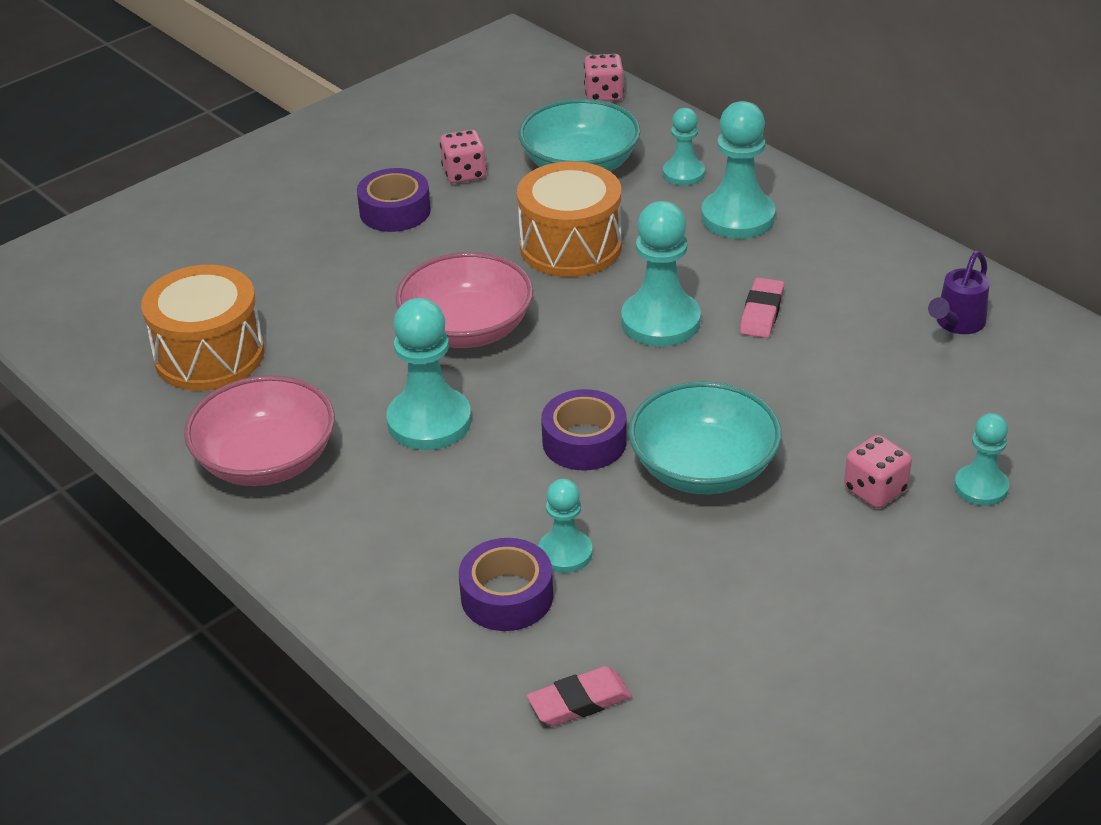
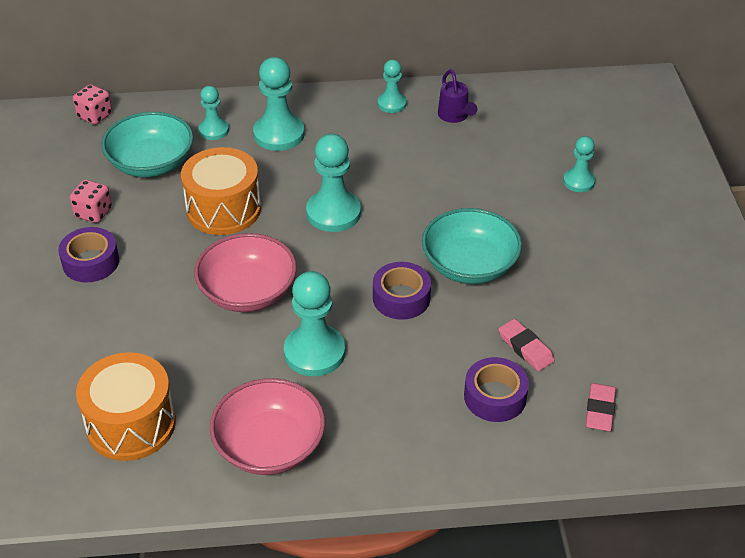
camera: 55 degrees left, 5 degrees up
turquoise pawn [538,479,593,573] -> turquoise pawn moved to [377,60,407,113]
pink eraser [740,277,784,338] -> pink eraser moved to [499,319,555,371]
pink dice [844,435,912,508] -> none

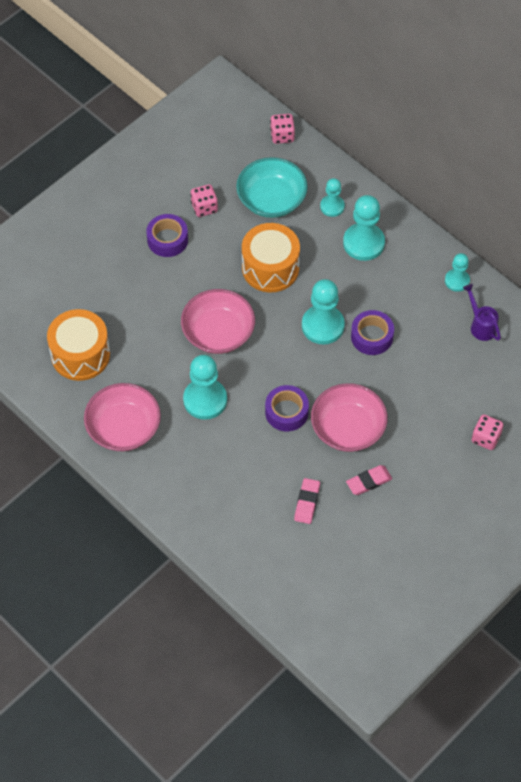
camera: 50 degrees right, 15 degrees up
turquoise bowl [422,208,522,284] -> pink bowl [311,383,388,452]
purple watering can [438,69,478,123] -> purple watering can turned 120 degrees clockwise [463,284,501,341]
purple tape [464,357,529,422] -> purple tape moved to [351,310,394,355]
turquoise pawn [563,136,595,192] -> pink dice [472,414,503,450]
pink eraser [586,383,616,431] -> pink eraser moved to [346,465,392,495]

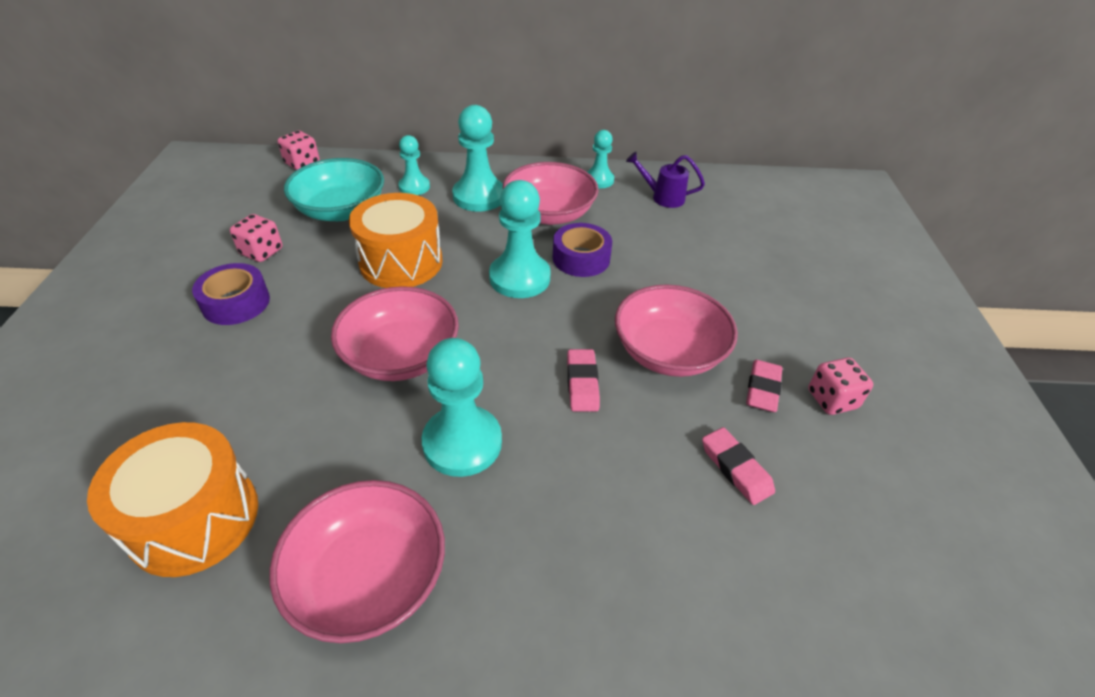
camera: 45 degrees left, 15 degrees down
purple tape [265,385,309,431] -> pink eraser [567,349,600,412]
pink dice [472,414,503,450] -> pink dice moved to [808,358,873,415]
none -> pink bowl [503,162,599,225]

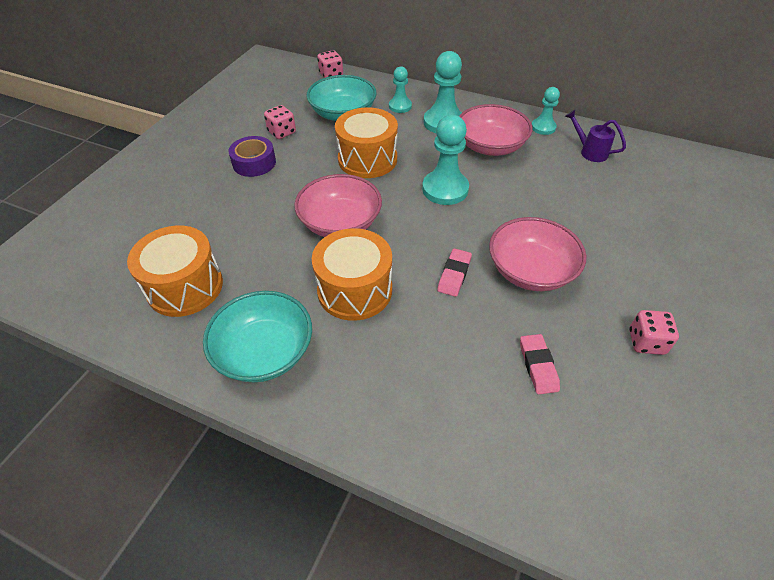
camera: 25 degrees right, 5 degrees up
pink bowl [269,480,445,643] -> turquoise bowl [203,291,312,383]
turquoise pawn [422,338,502,477] -> orange drum [312,228,392,321]
purple tape [553,223,612,277] -> none
pink eraser [746,360,783,412] -> none

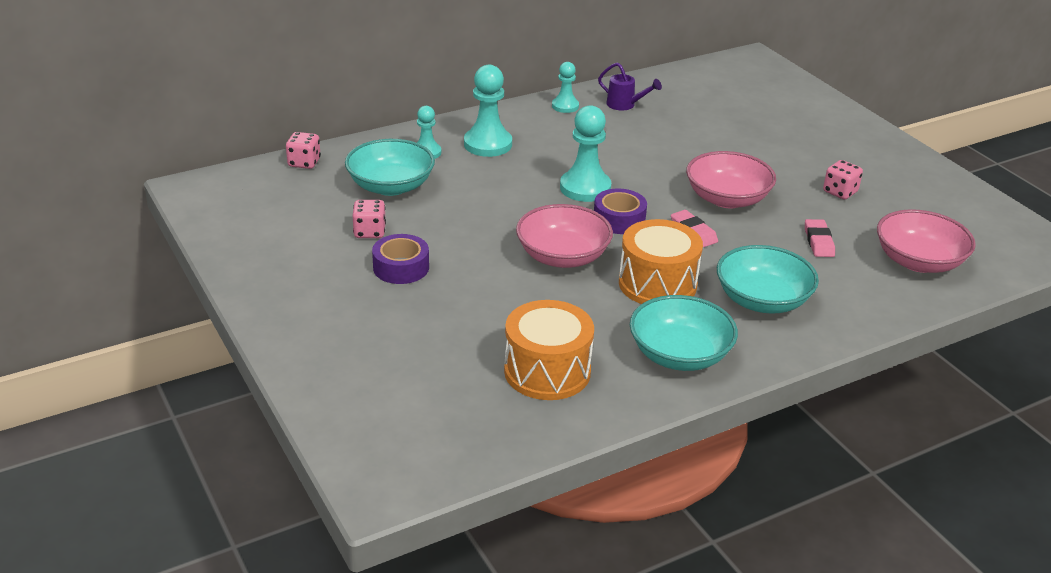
camera: 55 degrees left, 15 degrees down
orange drum [335,107,398,178] -> none
pink bowl [459,104,532,156] -> pink bowl moved to [877,209,976,273]
pink eraser [520,334,560,394] -> pink eraser turned 60 degrees clockwise [805,219,835,257]
purple watering can [565,110,626,162] -> purple watering can turned 135 degrees counterclockwise [598,62,662,111]
none -> purple tape [594,189,647,234]
none -> turquoise bowl [717,245,819,313]

